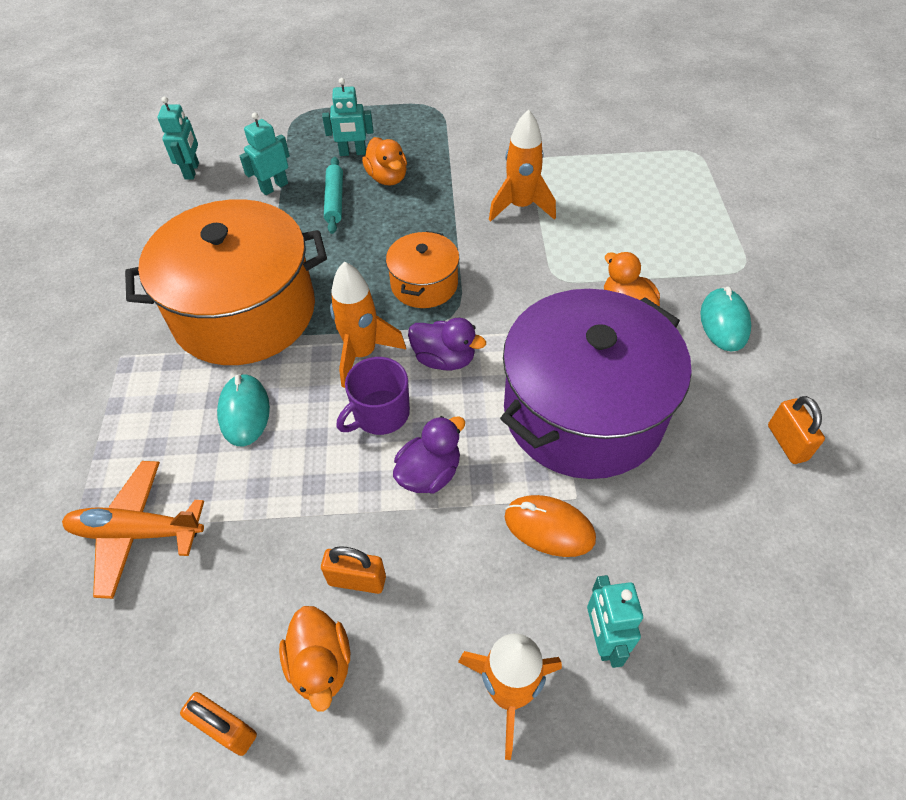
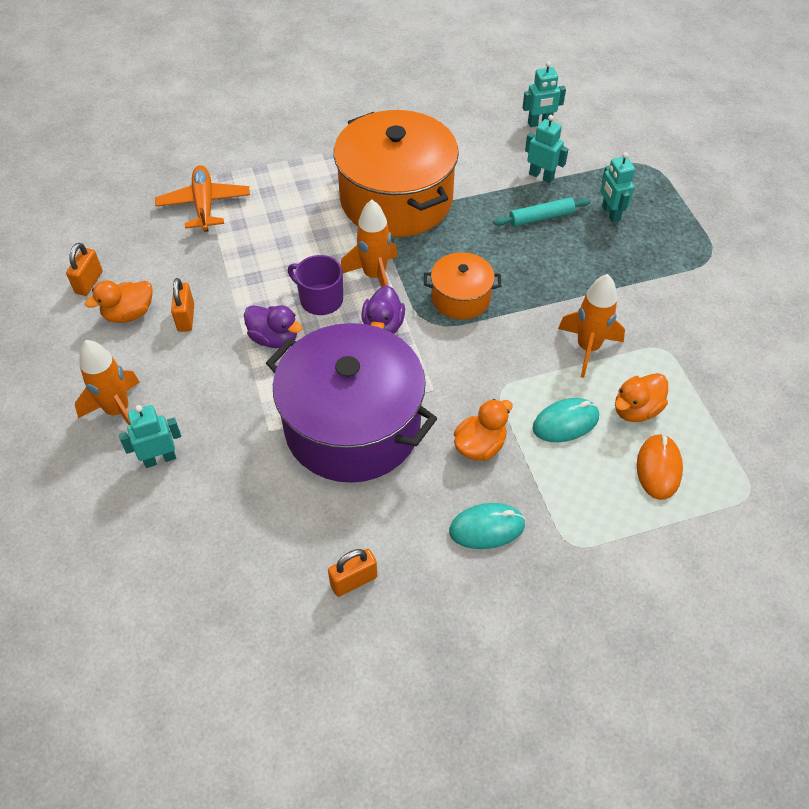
camera: 75 degrees right, 0 degrees up
turquoise mouse [217,374,270,447] -> turquoise mouse moved to [532,398,599,442]
orange duck [362,137,407,186] -> orange duck moved to [615,373,668,422]
orange mouse [505,495,596,557] -> orange mouse moved to [637,433,683,500]

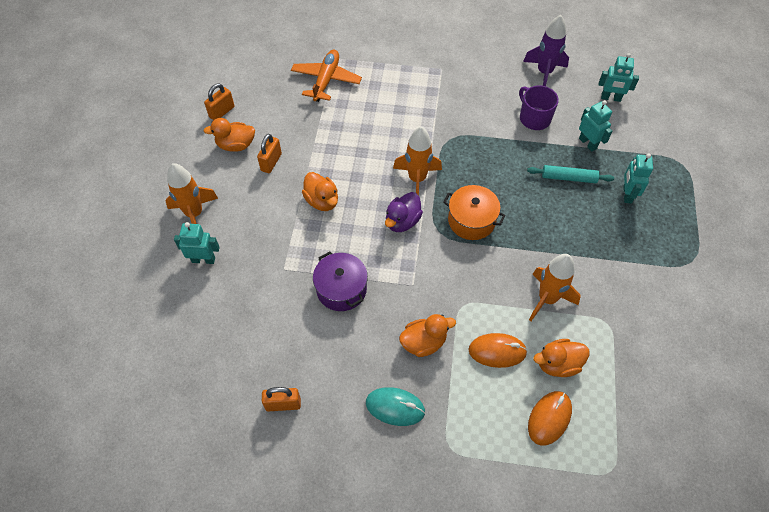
camera: 25 degrees right, 5 degrees up
purple duck [244,305,302,348] -> orange duck [302,172,338,211]
purple pot [266,323,437,483] -> purple pot [313,252,368,311], size x0.48
purple mug [288,255,343,315] -> purple mug moved to [519,86,559,130]
orange pot [334,110,459,237] -> none
turquoise mouse [532,398,599,442] -> orange mouse [468,333,527,368]
none -> purple rocket [523,15,569,86]

